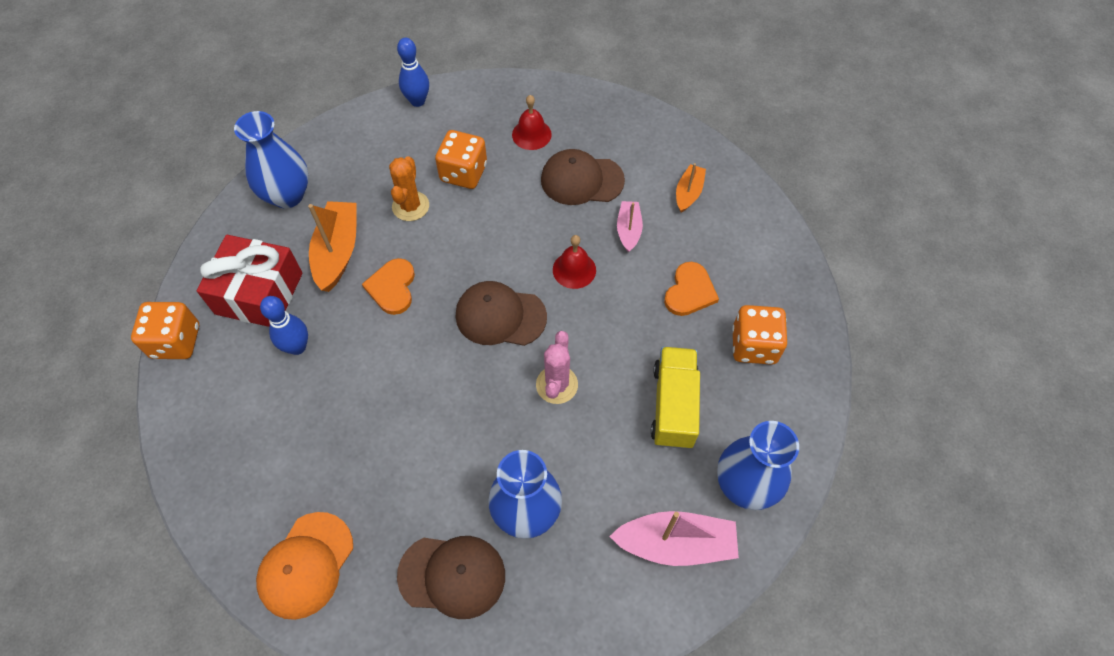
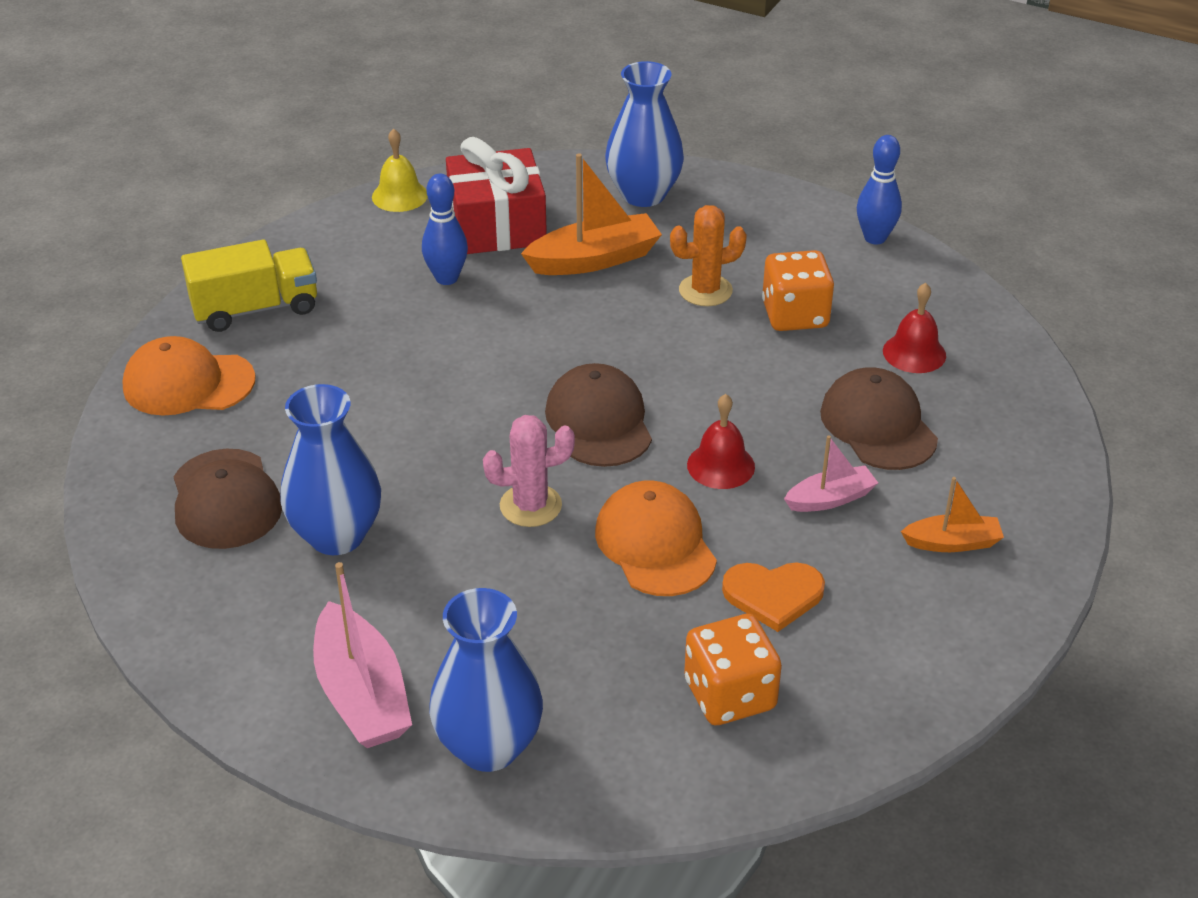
camera: 65 degrees right, 20 degrees down
orange dice [131,302,199,359] -> yellow bell [372,129,428,212]
orange heart [362,258,415,315] -> none
yellow truck [651,347,700,449] -> yellow truck moved to [181,239,317,332]
none -> orange cap [595,481,717,596]

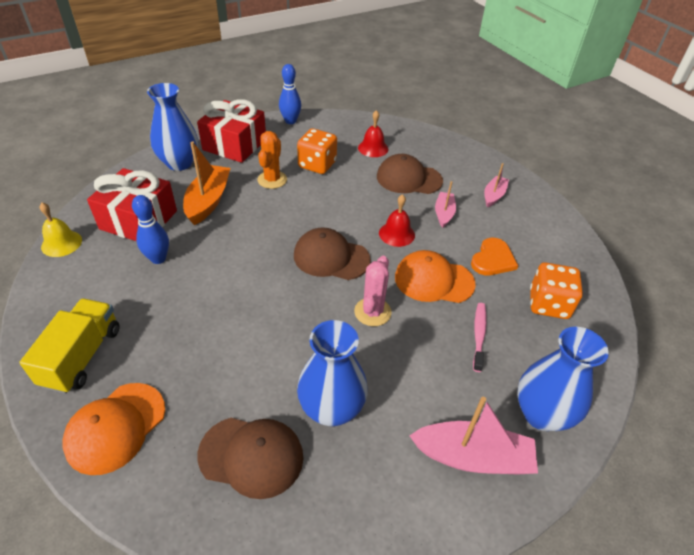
camera: 60 degrees left, 5 degrees up
orange boat [901,477,1004,552] -> pink boat [484,163,509,207]
none -> red gift [197,99,266,163]
none -> pink toothbrush [473,303,487,372]

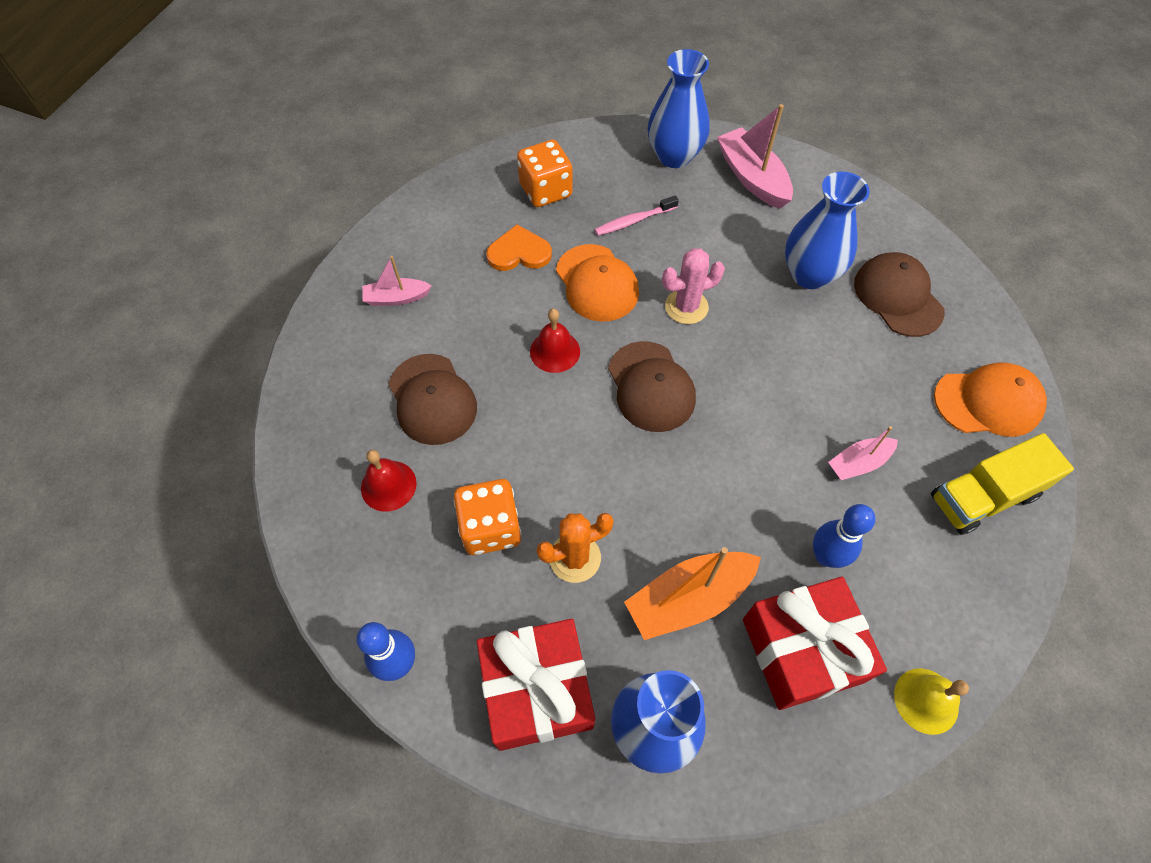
camera: 125 degrees left, 15 degrees up
pink boat [435,181,456,228] -> pink boat moved to [828,426,898,480]

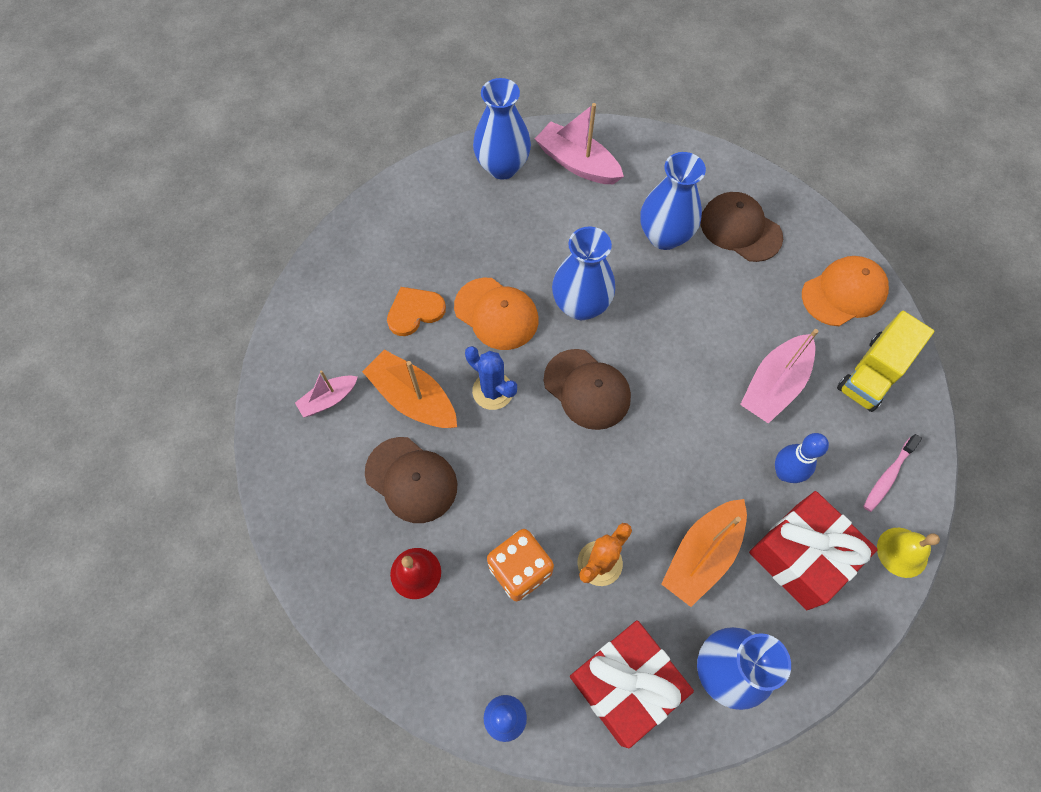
camera: 25 degrees left, 5 degrees up
orange dice [517,140,572,207] -> none
red bell [530,309,580,373] -> blue cactus [465,346,517,410]
pink toothbrush [595,195,679,236] -> pink toothbrush moved to [863,434,922,512]
pink cactus [662,248,725,324] -> blue vase [552,226,615,320]
pink boat [828,426,898,480] -> pink boat [740,329,818,424], size x1.70
none -> orange boat [362,350,457,428]

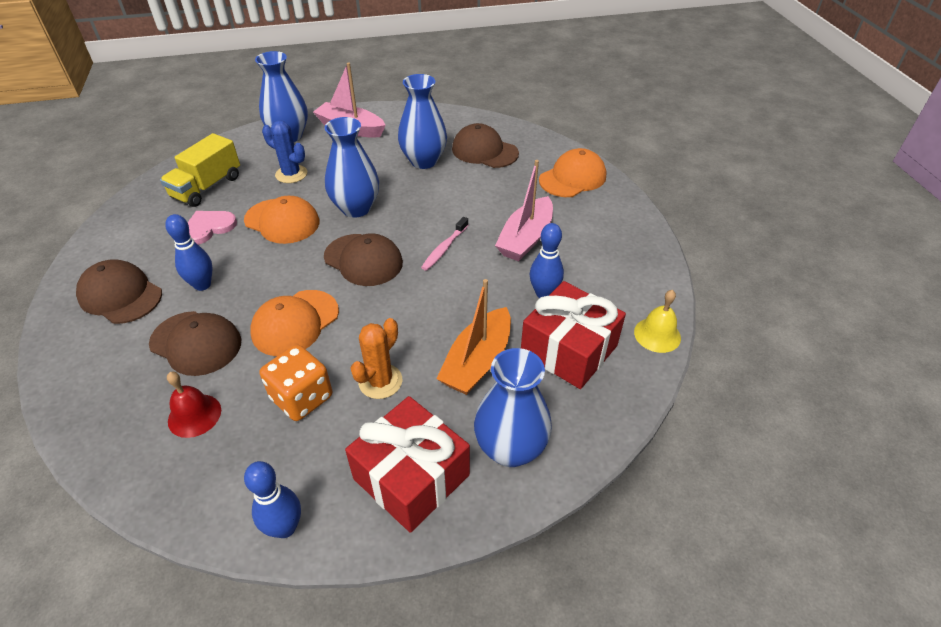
camera: 10 degrees left, 20 degrees down
pink boat [295,370,358,417] -> brown cap [76,259,162,324]
orange boat [362,350,457,428] -> blue bowling pin [165,214,213,291]
orange heart [387,287,446,336] -> pink heart [188,211,237,245]
blue cactus [465,346,517,410] -> blue cactus moved to [262,120,307,183]
yellow truck [837,311,934,412] -> yellow truck moved to [160,133,240,207]
pink toothbrush [863,434,922,512] -> pink toothbrush moved to [421,217,468,271]
none -> orange cap [250,290,339,356]

